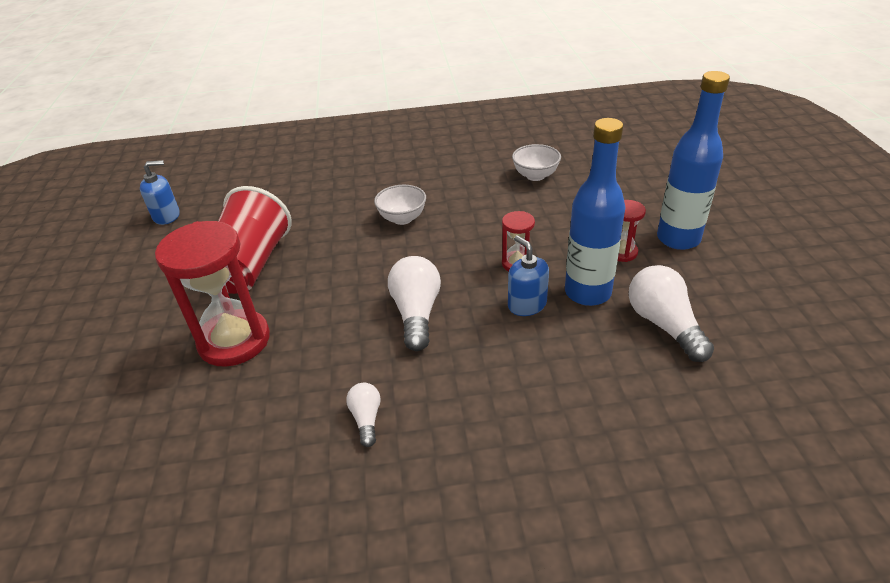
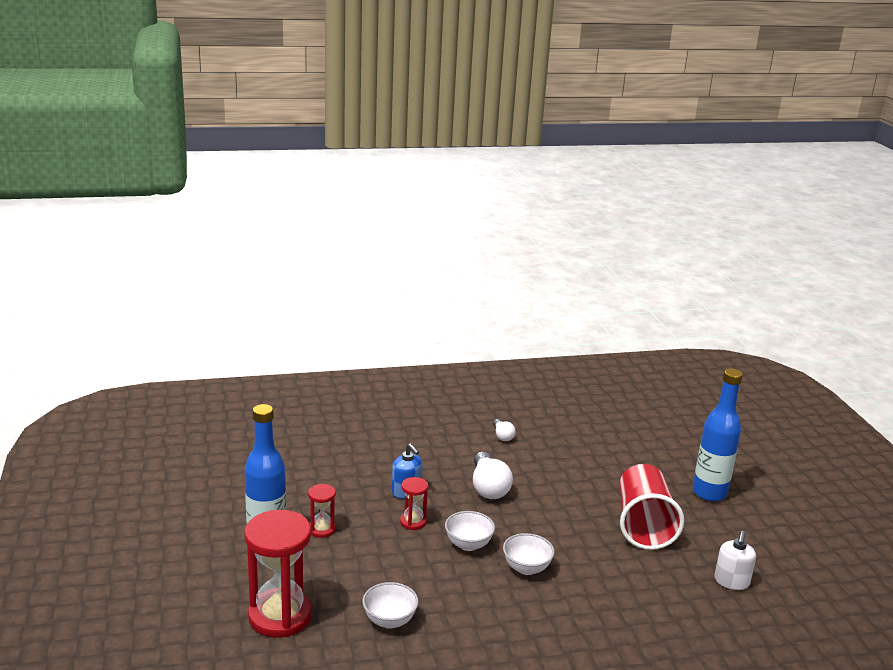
camera: 170 degrees right, 15 degrees down
blue soap dispenser [140,160,180,225] -> none
red hourglass [155,221,270,367] -> red hourglass moved to [244,510,312,638]
blue bottle [565,118,626,306] -> blue bottle moved to [693,368,743,501]
white light bulb [629,265,714,362] -> none
none -> white bowl [445,511,495,551]
none -> white soap dispenser [714,531,756,590]

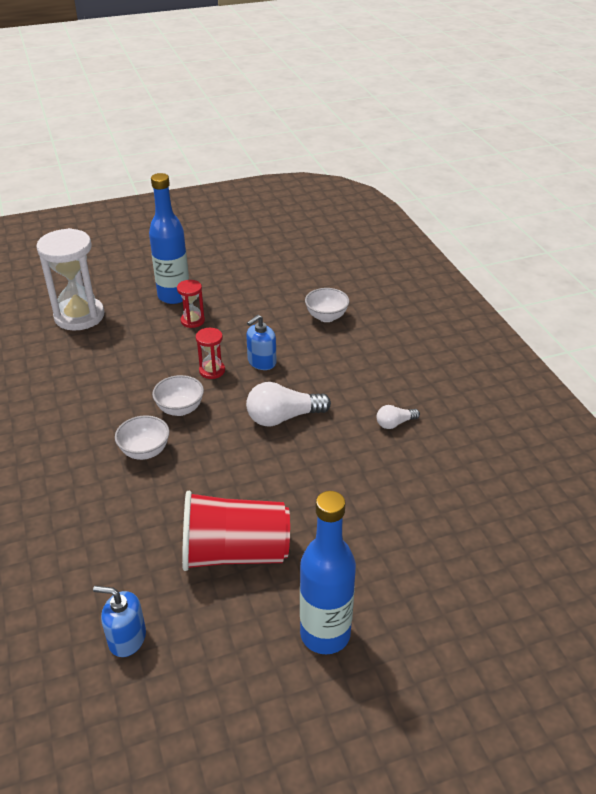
camera: 85 degrees right, 15 degrees up
red hourglass [244,510,312,638] -> white hourglass [36,228,105,331]
white bowl [362,582,419,629] -> white bowl moved to [305,288,349,322]
white soap dispenser [714,531,756,590] -> blue soap dispenser [93,586,146,657]

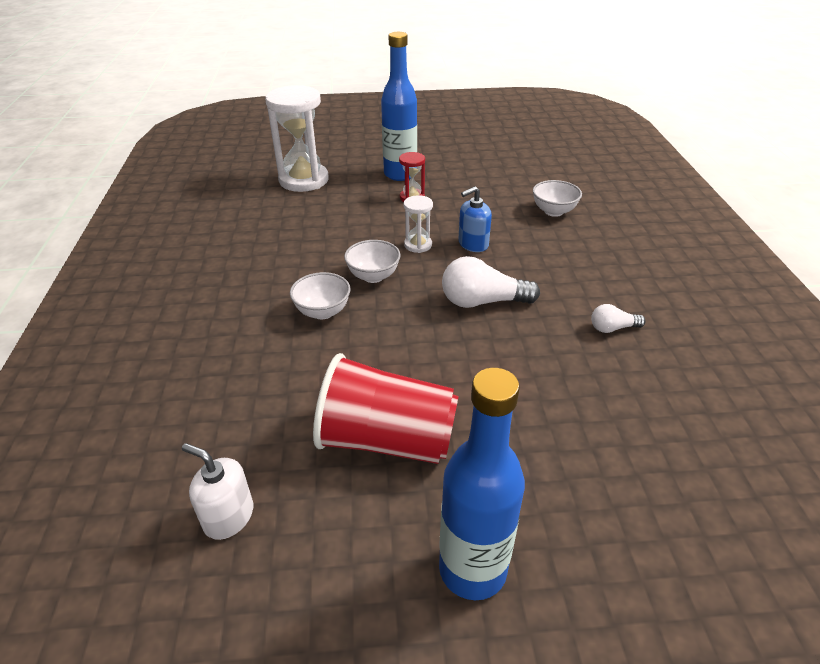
camera: 15 degrees right, 0 degrees up
blue soap dispenser [93,586,146,657] -> white soap dispenser [182,443,253,540]
red hourglass [196,328,225,379] -> white hourglass [404,195,433,253]

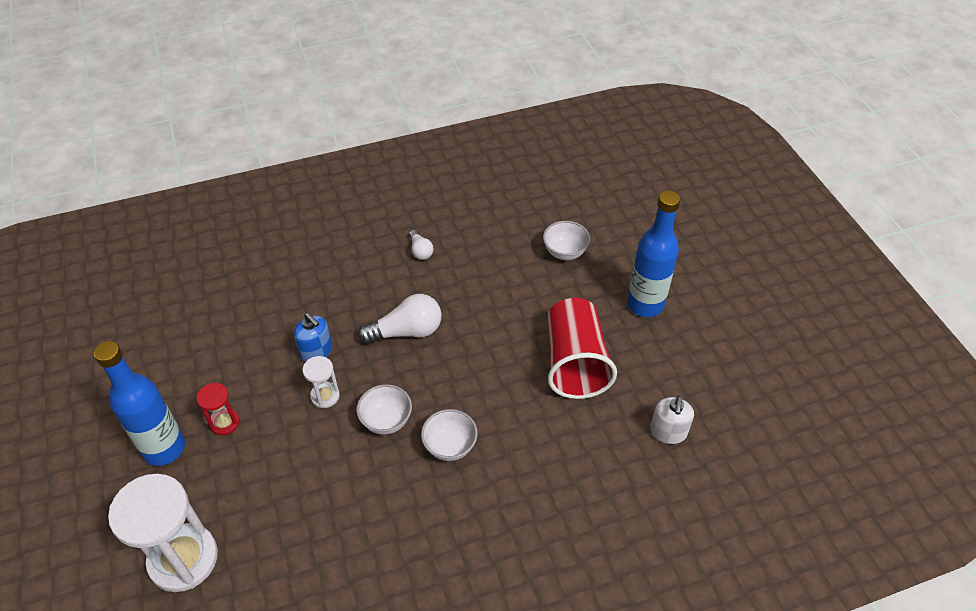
camera: 105 degrees left, 10 degrees up
white light bulb [442,256,540,308] -> white light bulb turned 90 degrees counterclockwise [358,294,442,344]
white bowl [533,180,582,217] -> white bowl moved to [543,221,590,260]

